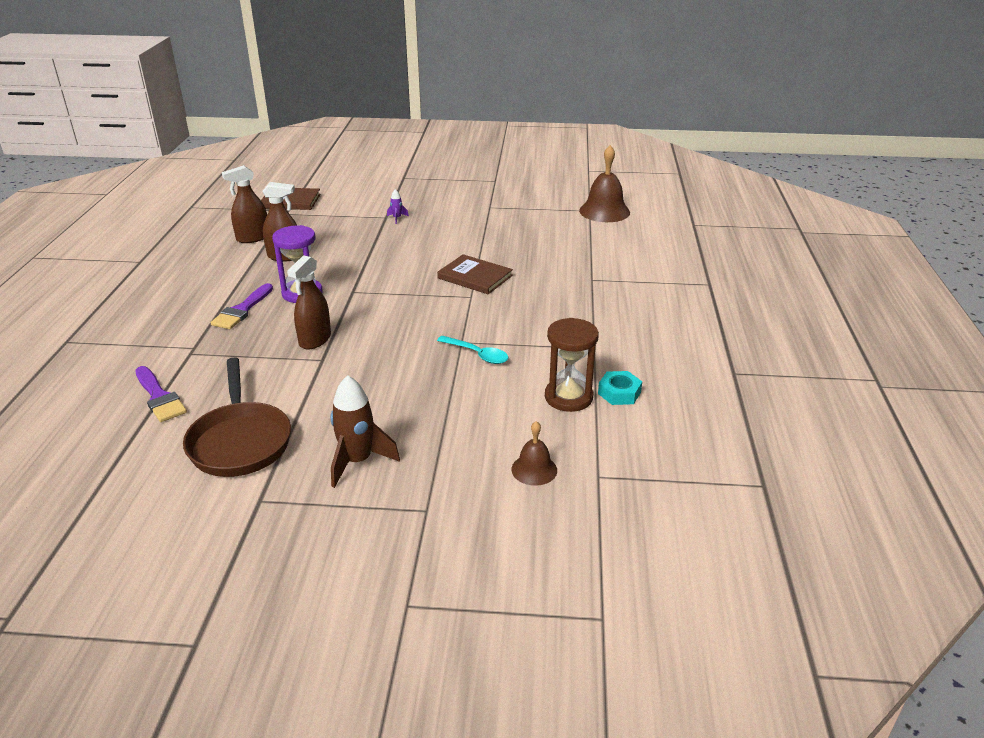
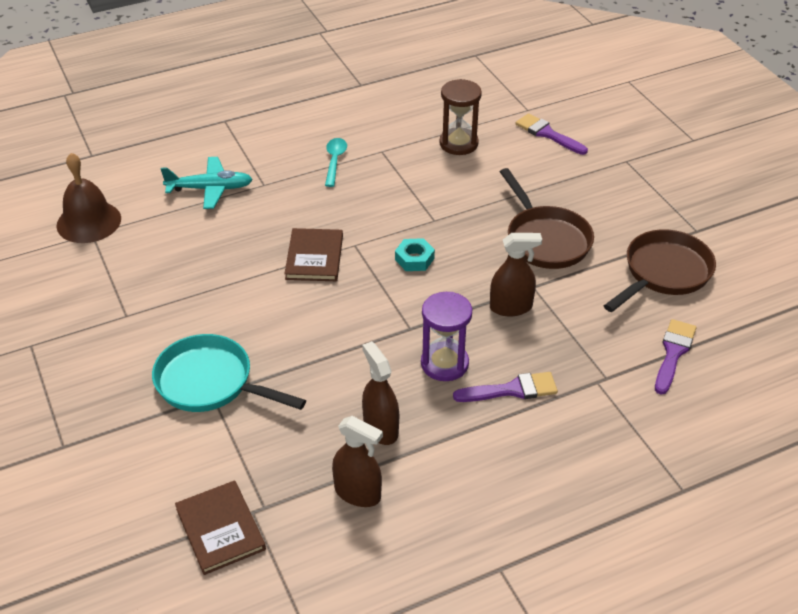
camera: 120 degrees left, 10 degrees up
brown rocket [331,375,400,488] -> none
purple rocket [387,189,409,224] -> turquoise pan [152,334,306,412]
turquoise spoon [437,335,508,364] -> turquoise spoon moved to [325,138,347,187]
brown bell [511,421,557,486] -> purple brush [515,113,588,155]
turquoise nut [598,371,642,405] -> turquoise nut moved to [395,238,435,271]
none -> turquoise plane [161,157,253,209]
none -> brown pan [500,168,594,269]

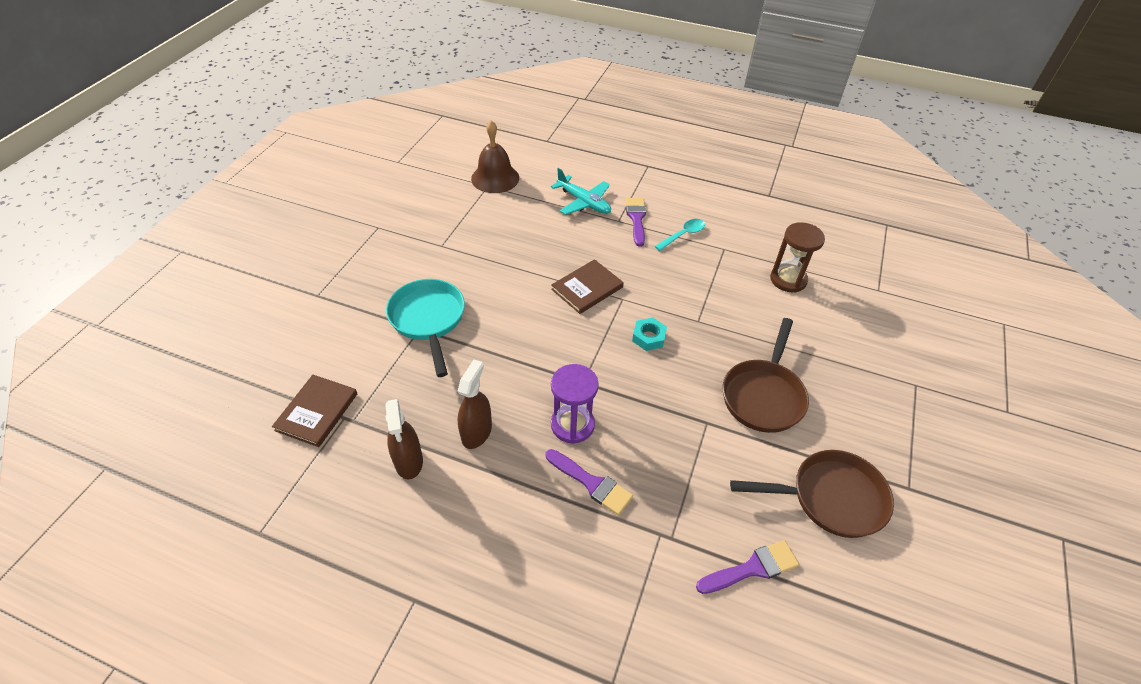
camera: 45 degrees right, 5 degrees up
brown spray bottle [490,233,542,316] -> none
purple brush [515,113,588,155] -> purple brush moved to [626,198,646,247]

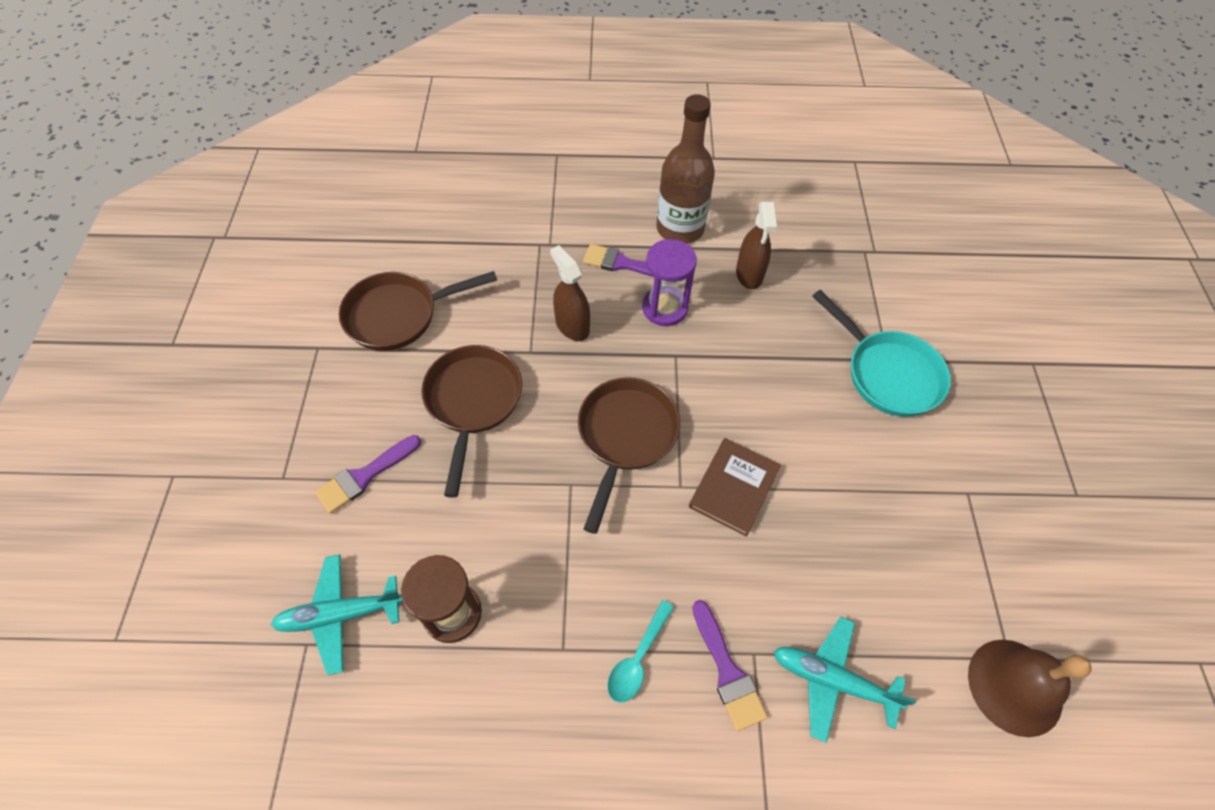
camera: 160 degrees right, 10 degrees up
brown book [272,375,357,447] -> none
brown spray bottle [385,399,423,479] -> brown spray bottle moved to [550,245,590,341]
turquoise nut [632,317,667,351] -> brown pan [578,377,680,534]
purple brush [696,540,799,594] -> purple brush moved to [315,435,421,514]
none -> turquoise plane [271,554,402,675]
none -> brown bottle [656,94,715,244]

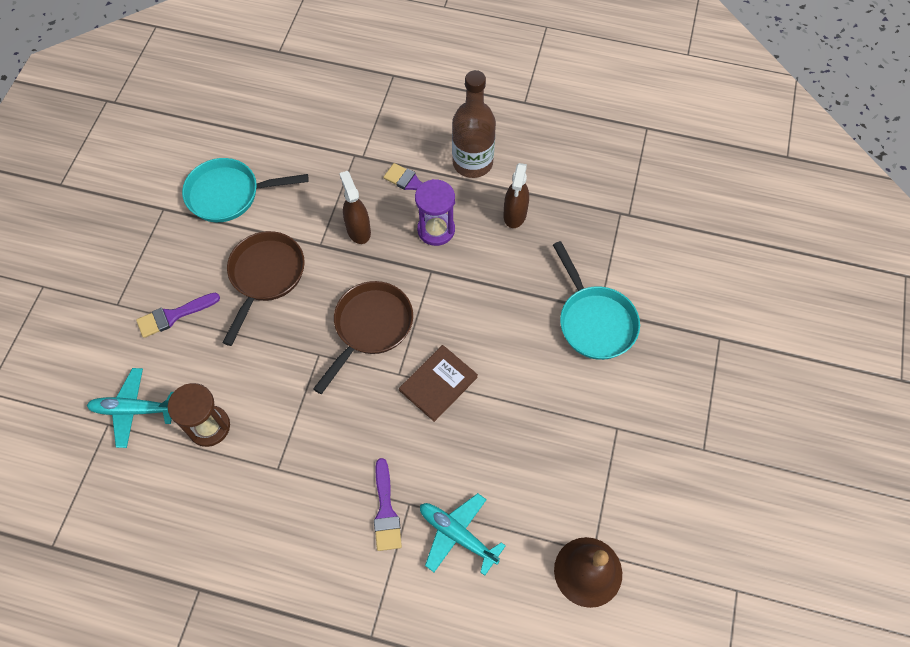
camera: 15 degrees right, 5 degrees up
brown pan [339,271,497,351] -> turquoise pan [182,158,309,222]
turquoise spoon [607,600,674,703] -> none

